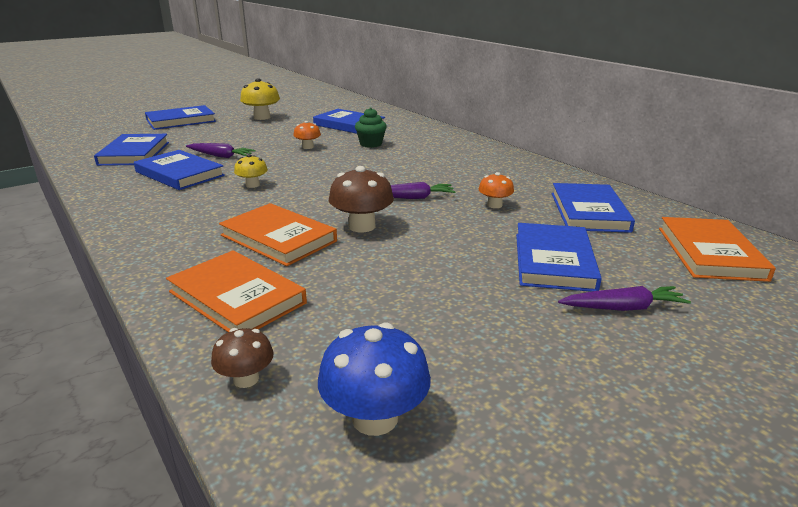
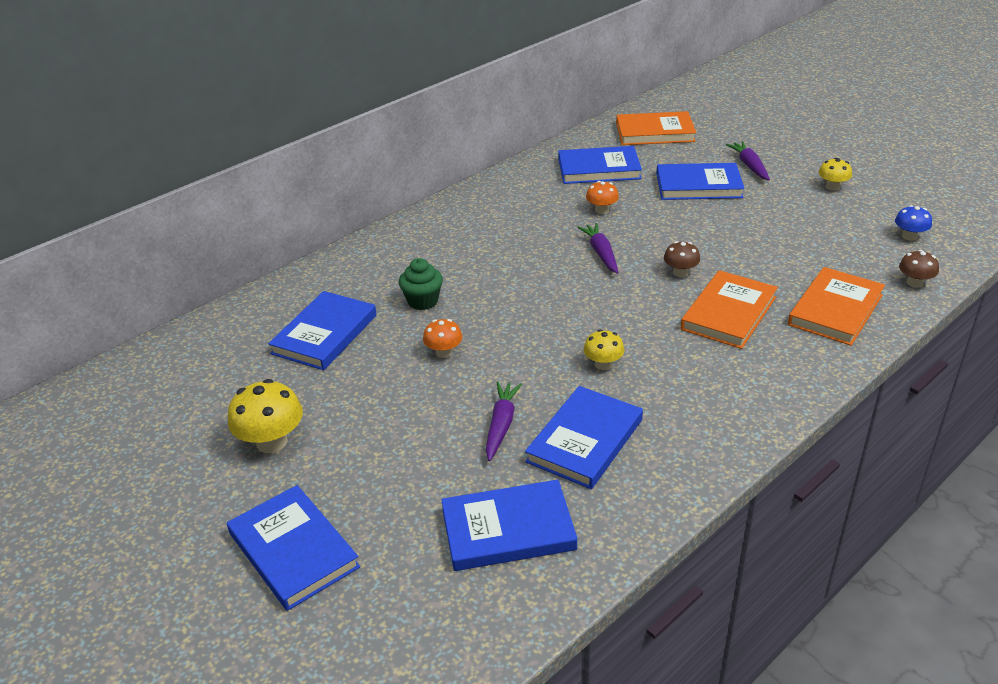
camera: 95 degrees left, 10 degrees up
blue mushroom [318,323,431,436] -> blue mushroom [895,205,932,241], size x0.60
brown mushroom [329,166,394,232] -> brown mushroom [664,241,700,277], size x0.60
none -> yellow mushroom [819,158,852,191]

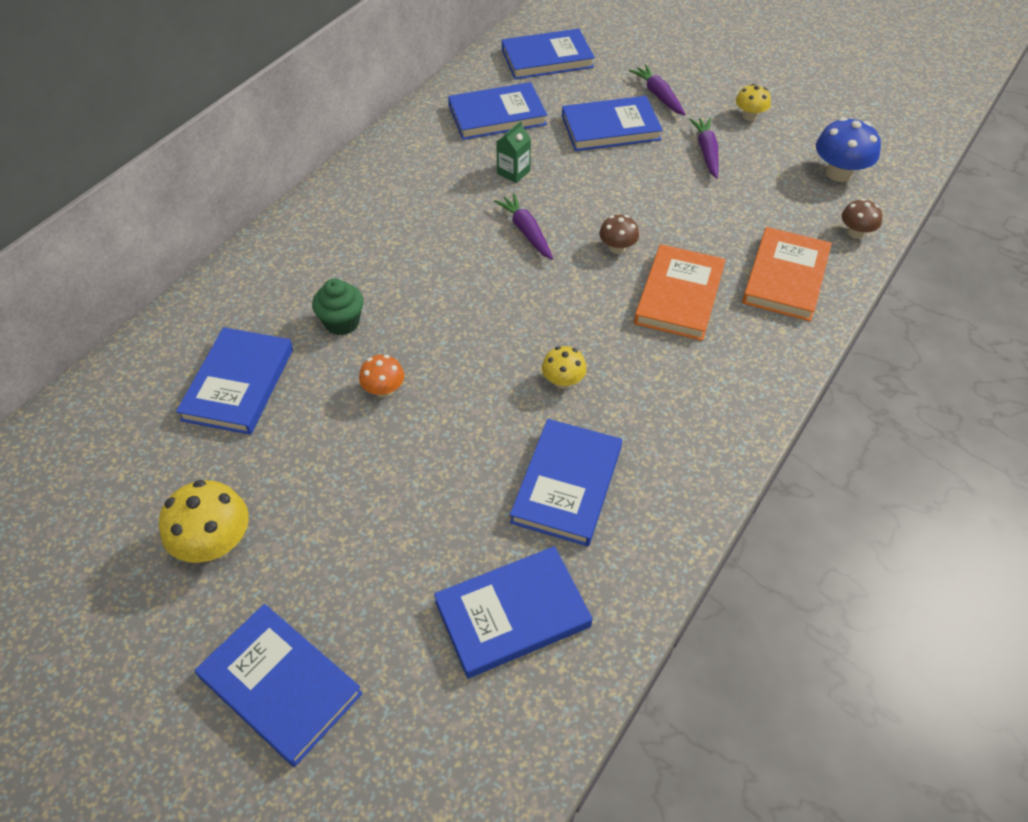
camera: 15 degrees left, 15 degrees up
purple carrot [486,382,522,461] -> purple carrot moved to [689,118,719,179]
orange mushroom [586,181,619,214] -> green carton [496,121,531,183]
orange book [616,111,696,145] -> blue book [502,29,595,79]
blue mushroom [895,205,932,241] -> blue mushroom [816,117,881,182], size x1.68

